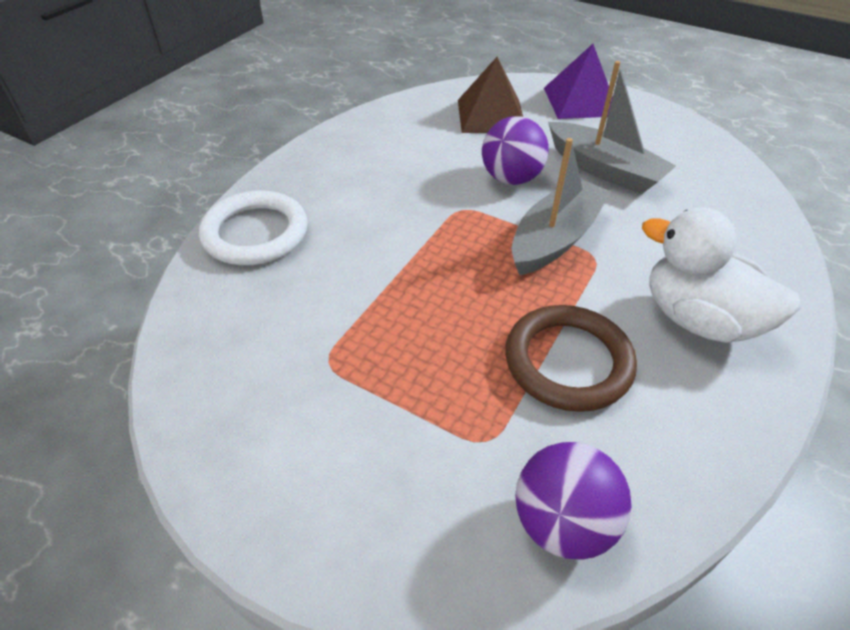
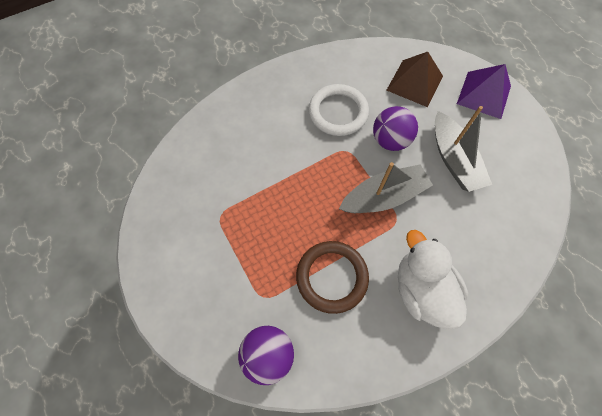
camera: 30 degrees right, 20 degrees up
white ring [199,190,308,265] -> white ring moved to [309,84,369,136]

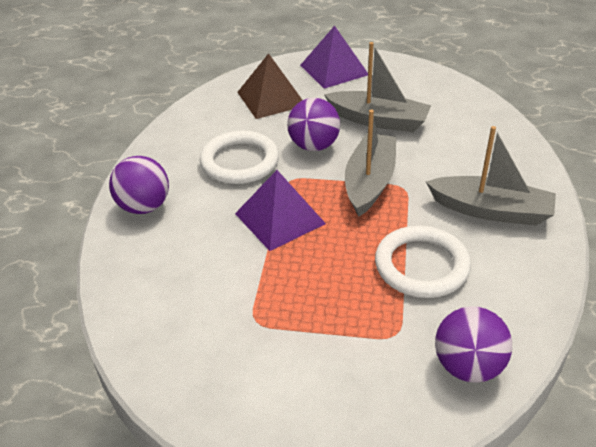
camera: 50 degrees left, 25 degrees down
brown ring [296,241,369,314] -> white ring [375,225,471,298]
white duck [398,230,468,329] -> grey boat [426,126,556,226]
none -> purple ball [109,156,169,214]
none -> purple pyramid [235,170,326,251]

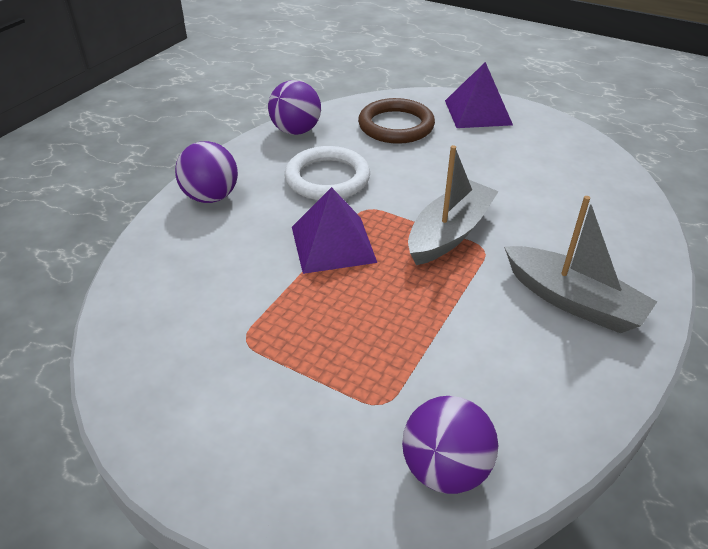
camera: 20 degrees right, 0 degrees up
brown pyramid [237,53,302,119] -> brown ring [358,98,435,144]
purple ball [287,98,340,151] -> purple ball moved to [268,80,321,135]
grey boat [324,42,431,132] -> none
white ring [375,225,471,298] -> none

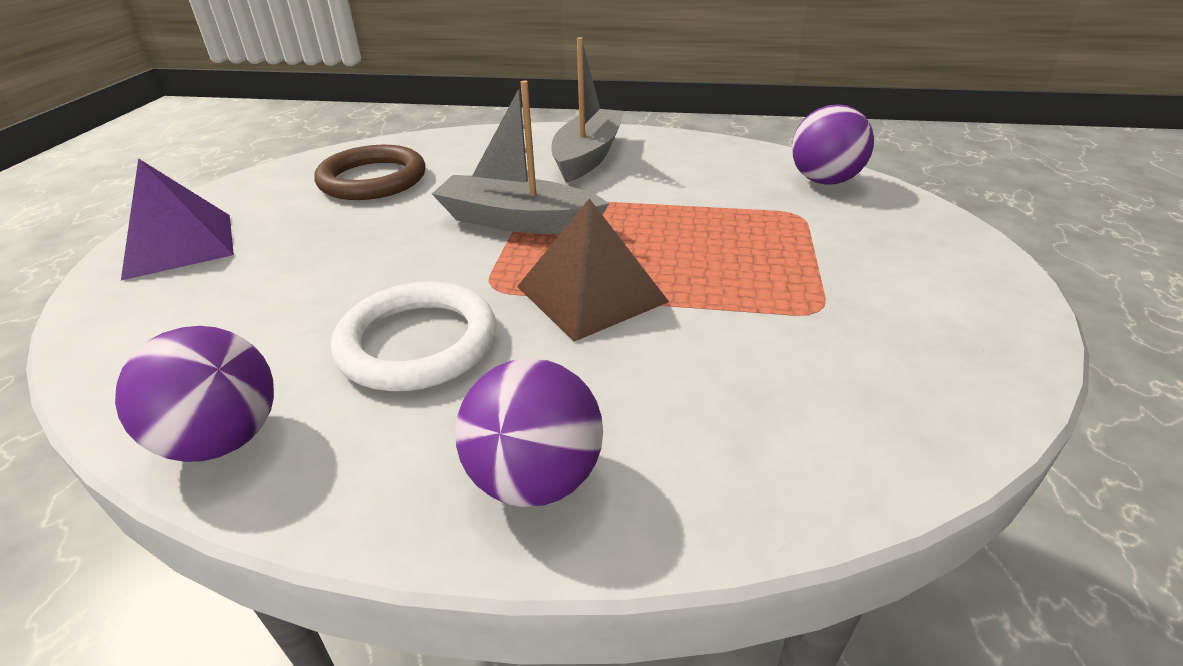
camera: 110 degrees left, 5 degrees down
purple pyramid [292,187,377,274] -> brown pyramid [517,198,669,342]
brown ring [358,98,435,144] -> brown ring moved to [314,145,426,200]

